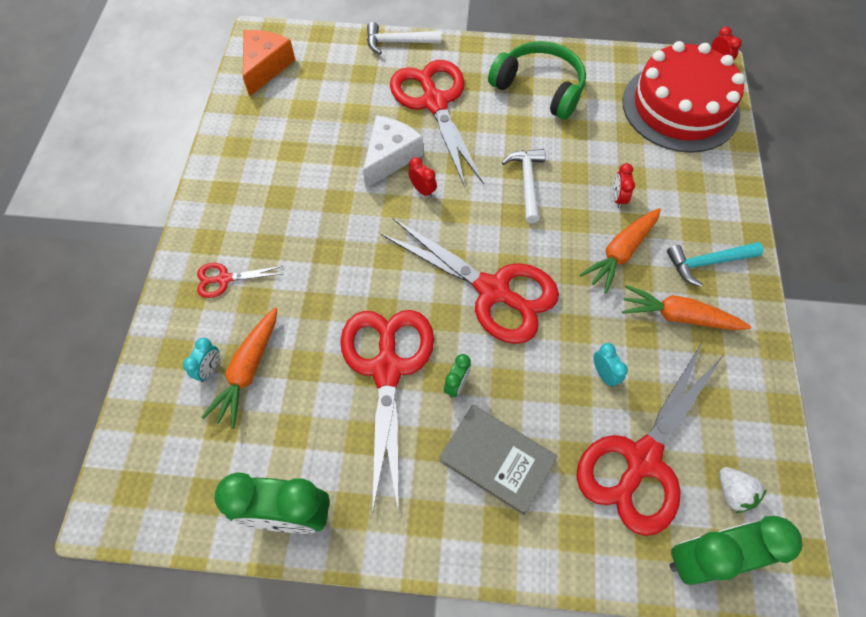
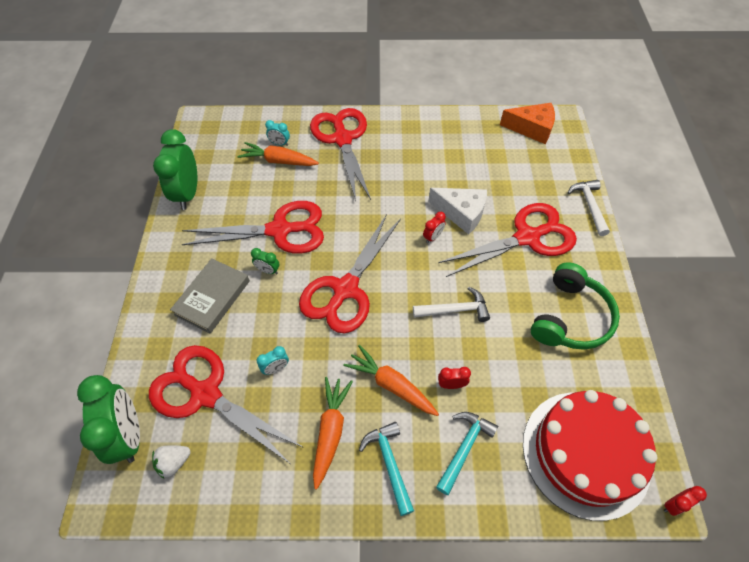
camera: 85 degrees right, 5 degrees down
red scissors [197,263,283,298] -> red scissors [310,108,371,201], size x2.22
none -> turquoise hammer [436,412,498,495]

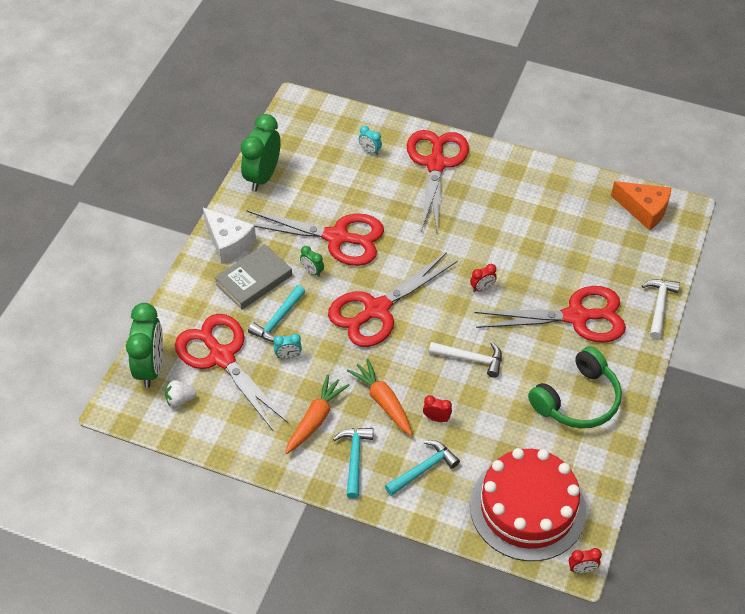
camera: 20 degrees right, 5 degrees down
orange carrot [238,142,319,166] -> none
white cheese [428,188,487,234] -> white cheese moved to [203,208,256,263]
none -> turquoise hammer [248,285,305,342]

